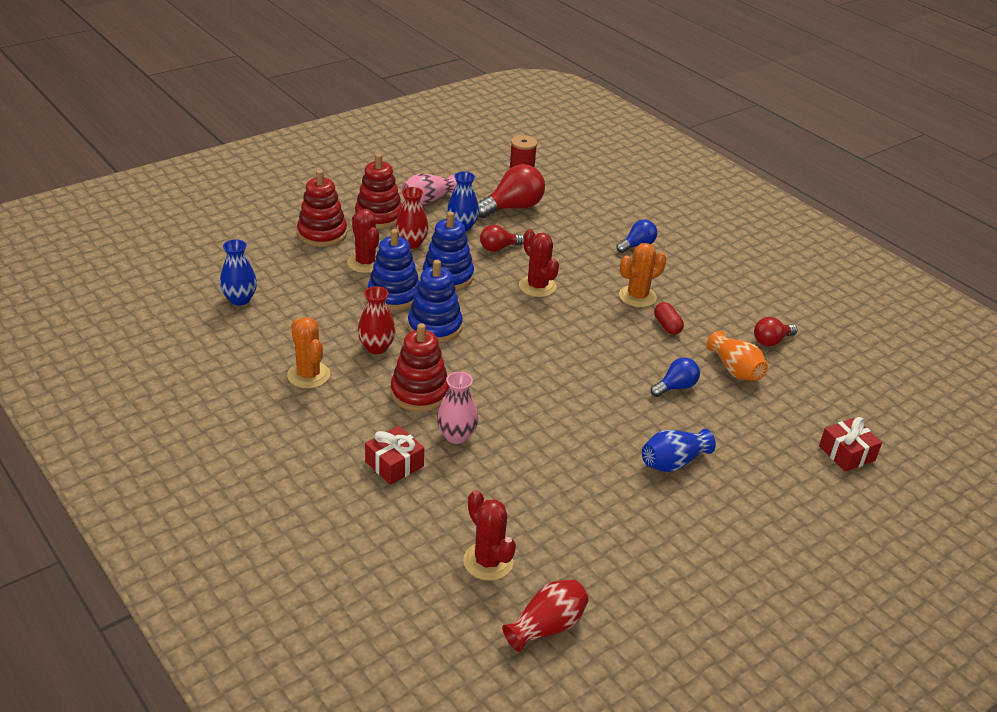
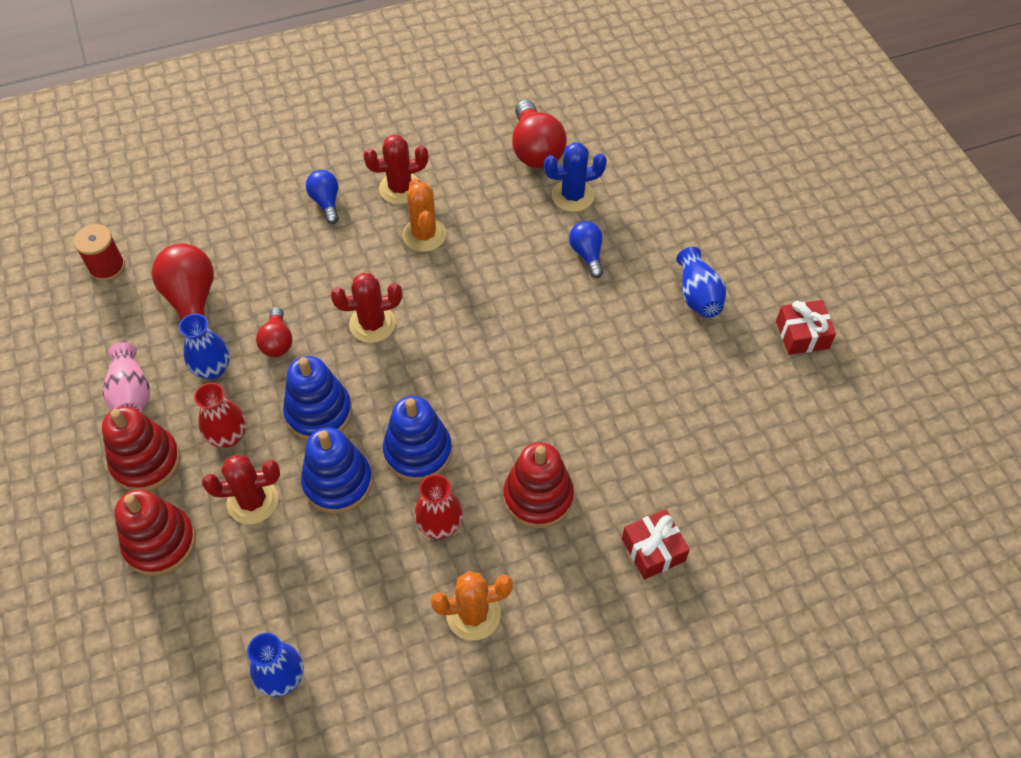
camera: 70 degrees left, 20 degrees up
pink vase [437,372,478,444] -> none
red cactus [463,490,516,581] -> red cactus moved to [363,135,428,204]
red vase [502,579,589,652] -> none
red capsule [654,302,684,335] -> none
orange vase [707,330,768,381] -> blue cactus [544,142,607,212]
red light bulb [754,317,798,346] -> red light bulb [512,100,567,168], size x1.72
red gift [819,417,882,472] -> red gift moved to [776,300,836,355]

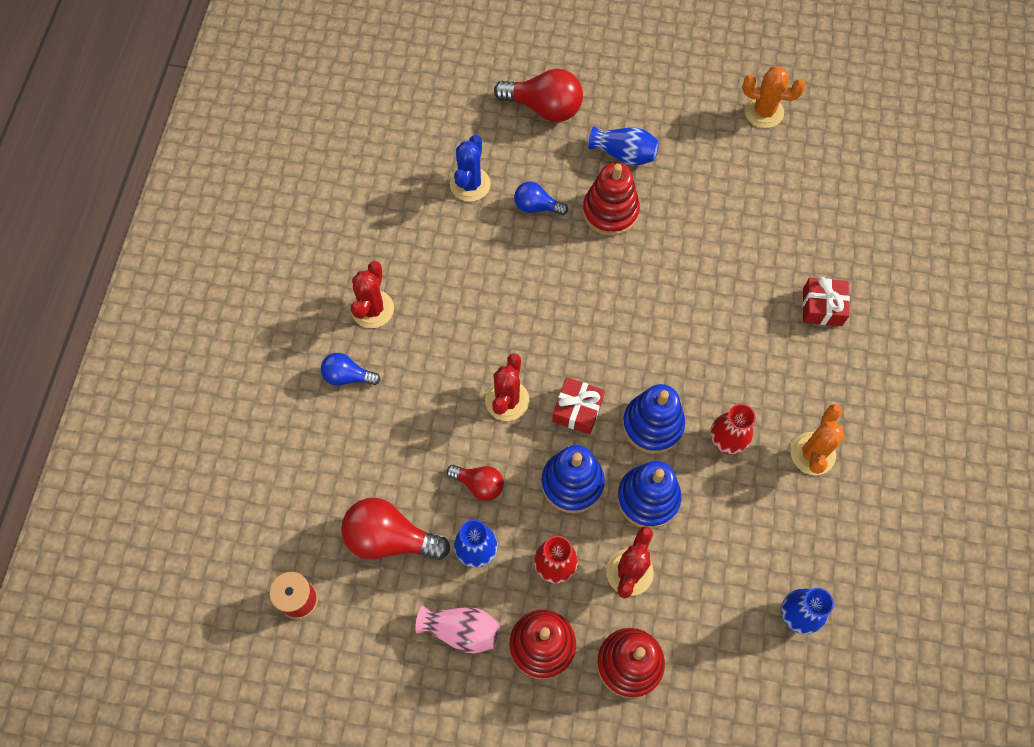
camera: 60 degrees left, 10 degrees up
orange cactus [402,178,446,252] -> orange cactus moved to [742,66,806,128]
red stacking toy [503,442,574,528] -> red stacking toy moved to [583,163,640,236]
red light bulb [512,100,567,168] -> red light bulb moved to [494,68,583,122]
red gift [776,300,836,355] -> red gift moved to [552,377,605,435]

